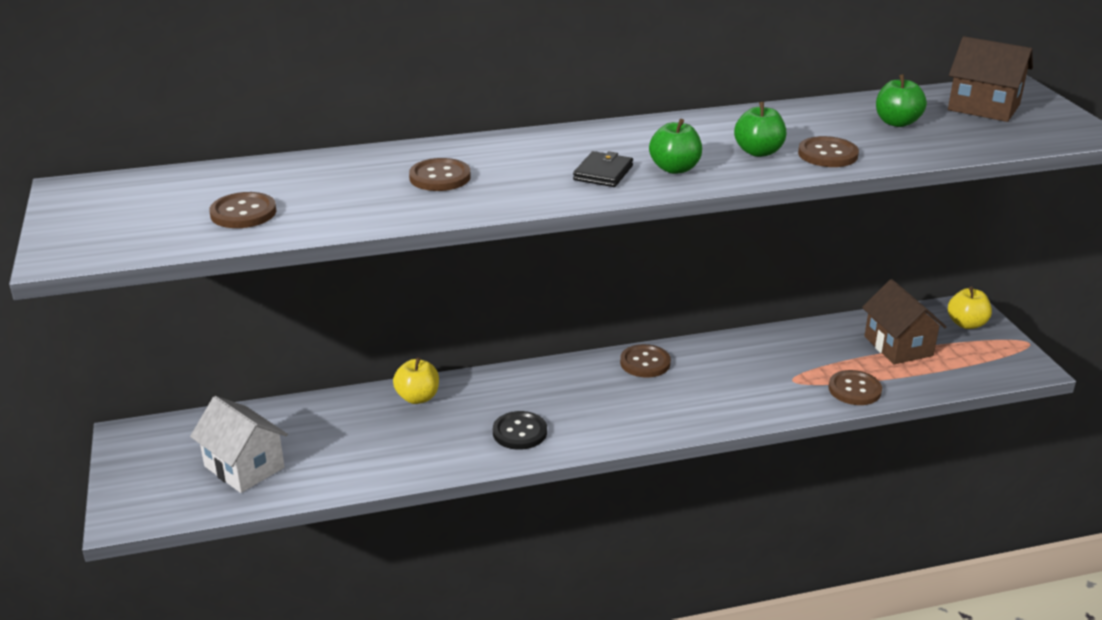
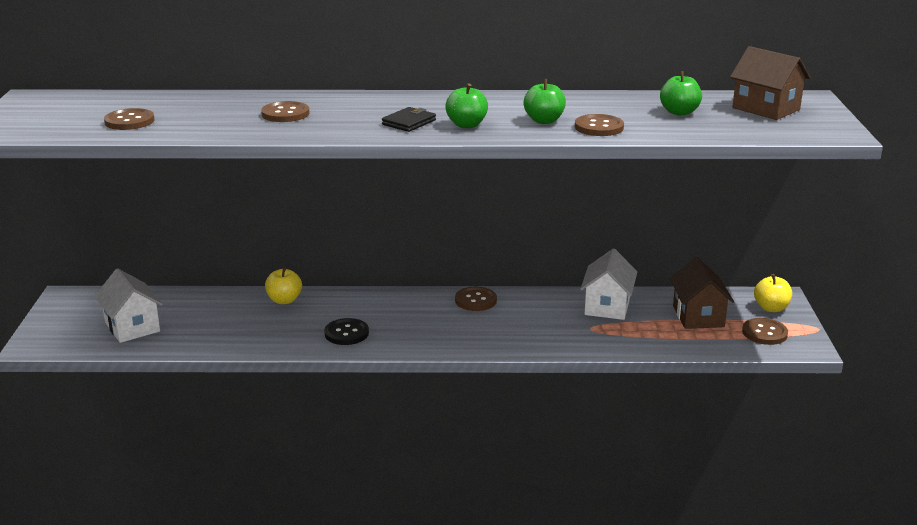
camera: 15 degrees right, 5 degrees down
brown button [828,370,882,405] -> brown button moved to [742,318,788,345]
none -> white house [581,248,637,320]

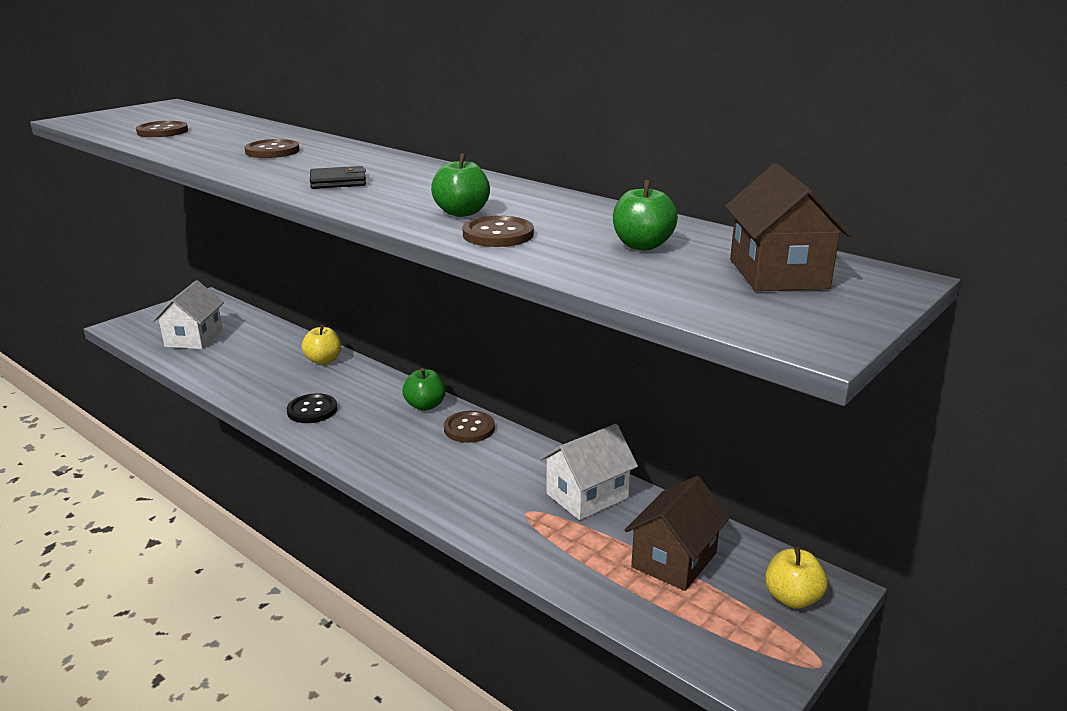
camera: 40 degrees right, 0 degrees up
green apple [445,83,488,128] -> green apple moved to [403,368,446,411]
brown button [742,318,788,345] -> none

